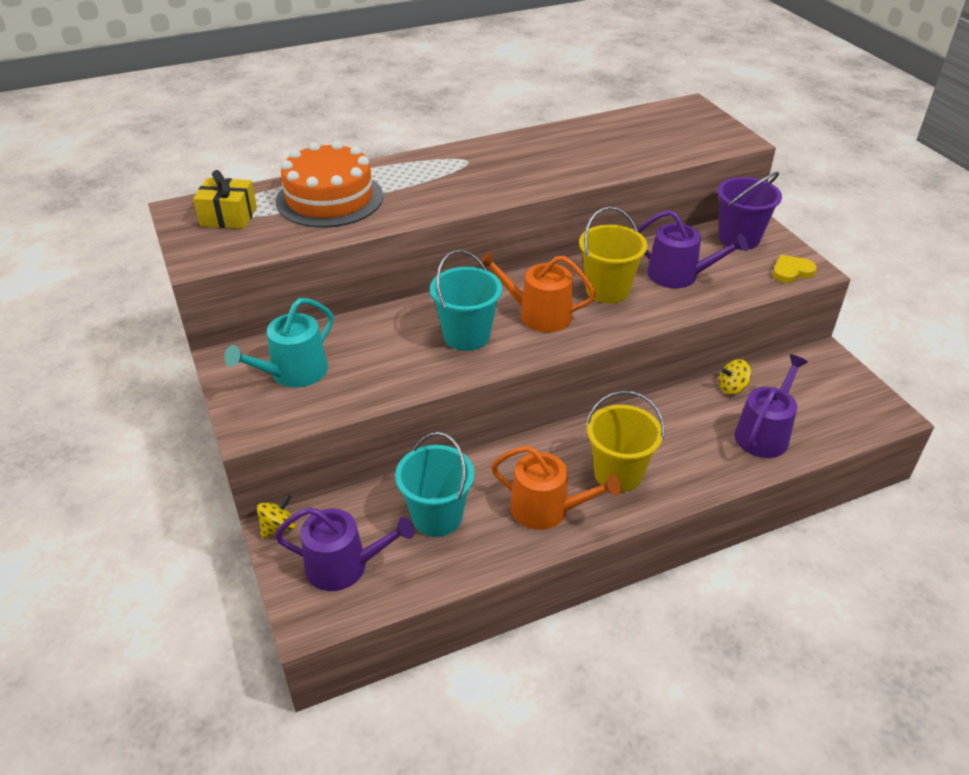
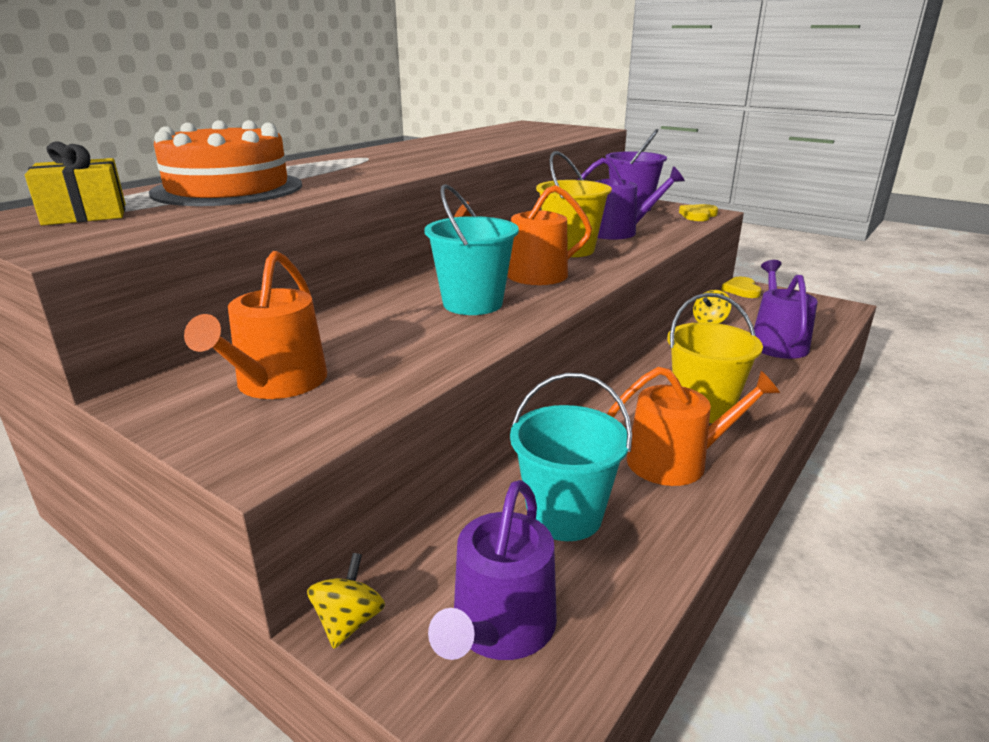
camera: 30 degrees left, 15 degrees down
turquoise watering can [224,298,333,388] -> orange watering can [184,251,327,399]
purple watering can [275,507,414,591] -> purple watering can turned 135 degrees clockwise [428,480,557,660]
none -> yellow heart [721,277,762,298]

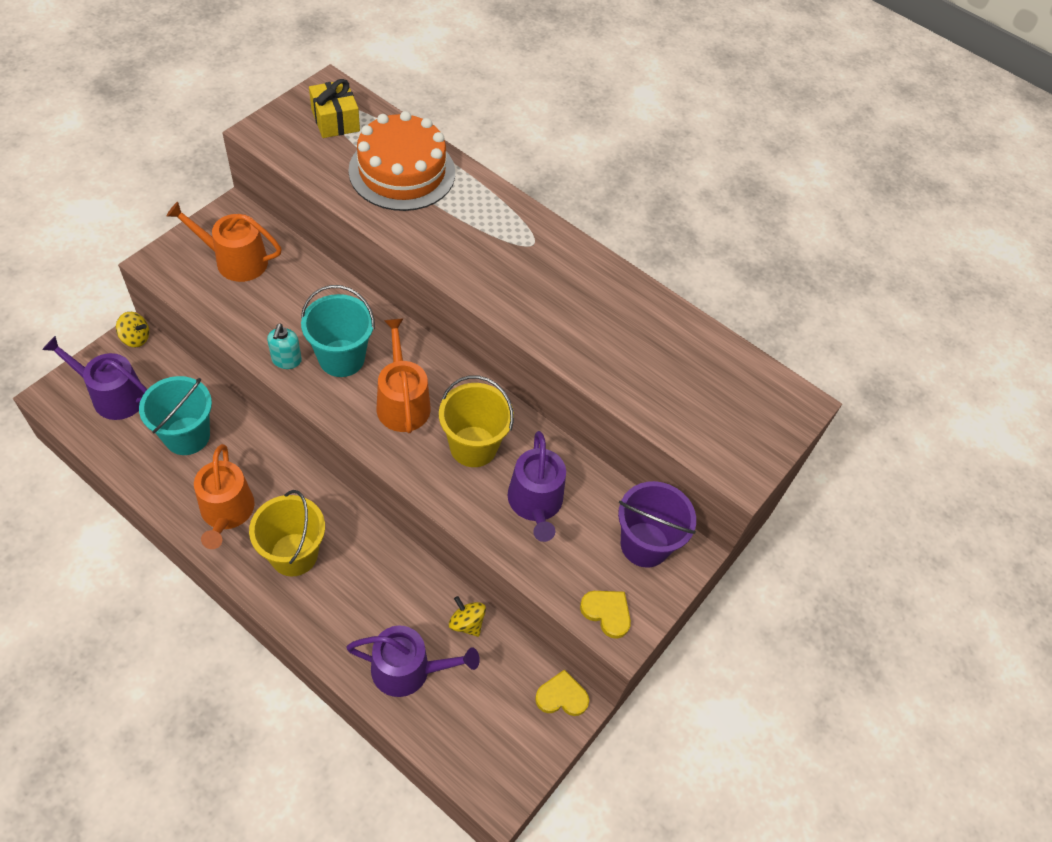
camera: 85 degrees right, 30 degrees up
none -> turquoise soap dispenser [267,324,302,369]

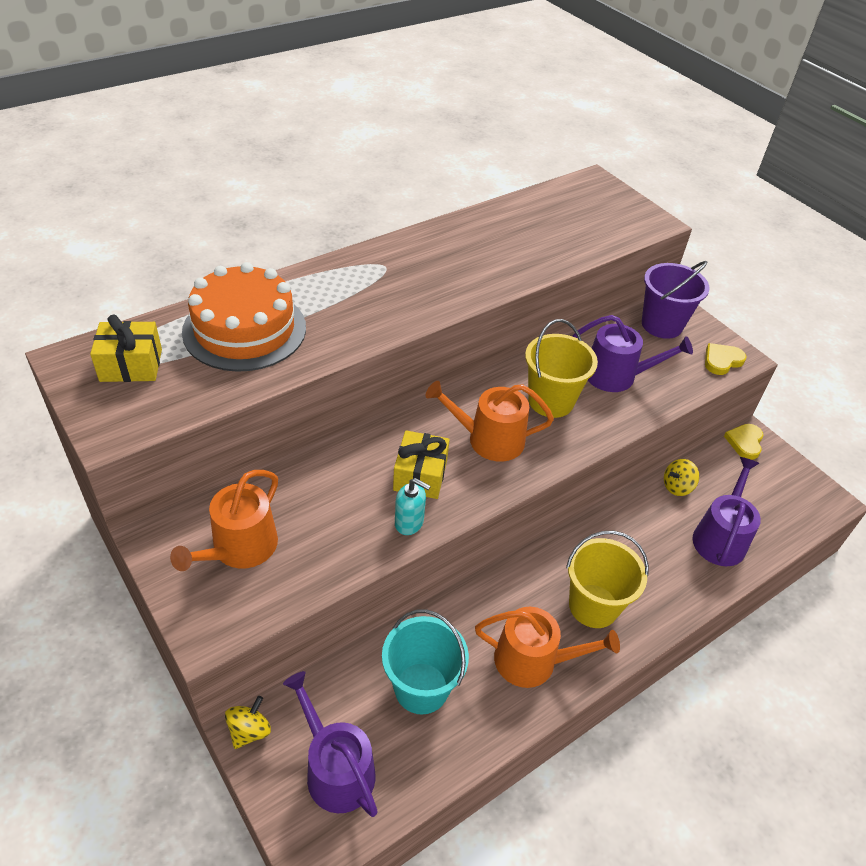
camera: 70 degrees left, 10 degrees down
purple watering can [42,336,147,420] -> purple watering can turned 105 degrees clockwise [283,671,378,817]
turquoise bucket [301,285,375,377] -> yellow gift [393,430,450,499]

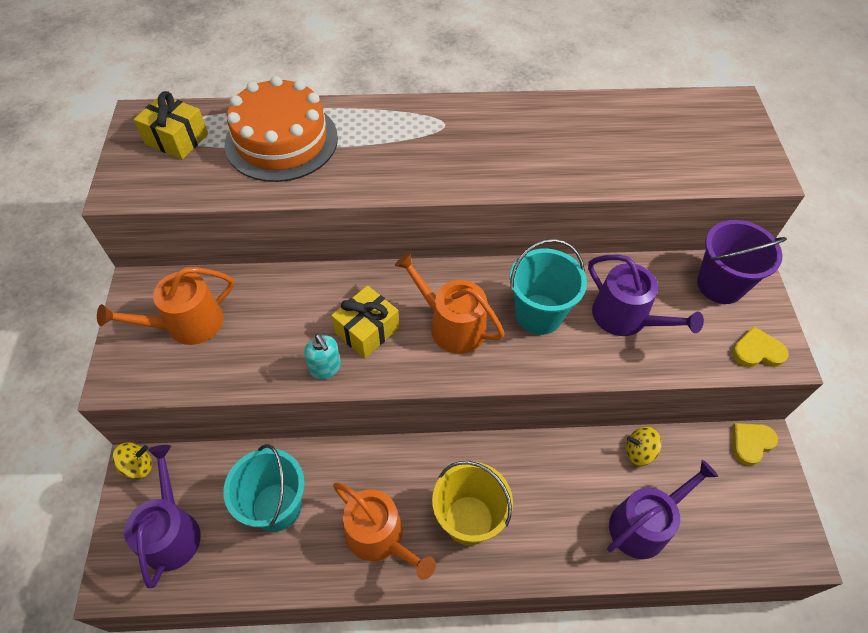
camera: 35 degrees right, 10 degrees up
yellow bucket [525,319,598,418] -> turquoise bucket [510,239,587,335]

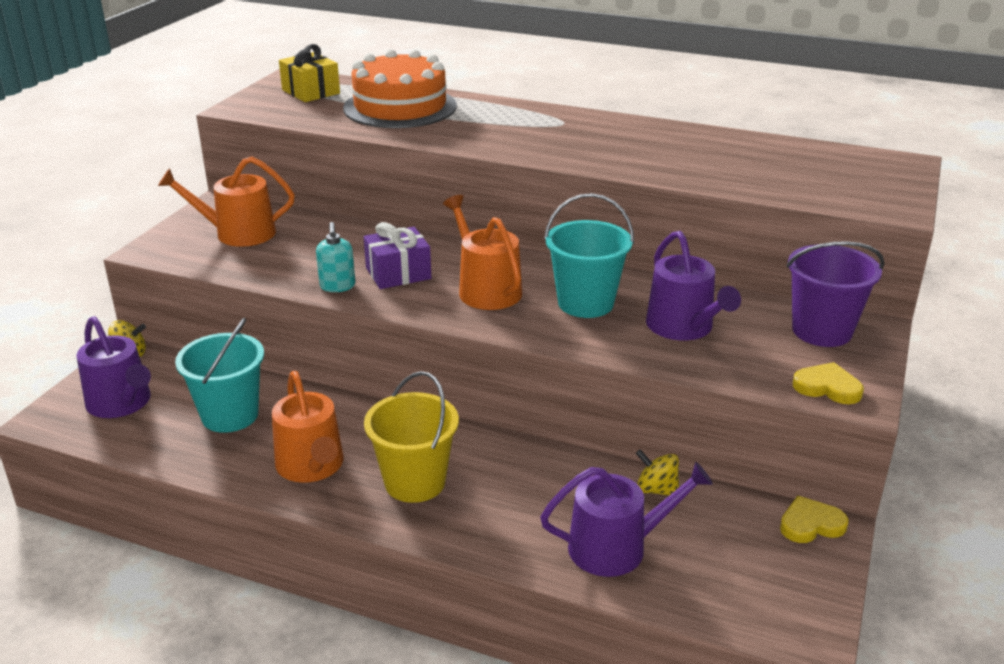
camera: 25 degrees right, 25 degrees down
purple watering can [124,445,201,588] -> purple watering can turned 120 degrees clockwise [77,316,151,418]
yellow gift [331,285,400,358] -> purple gift [364,222,431,289]

